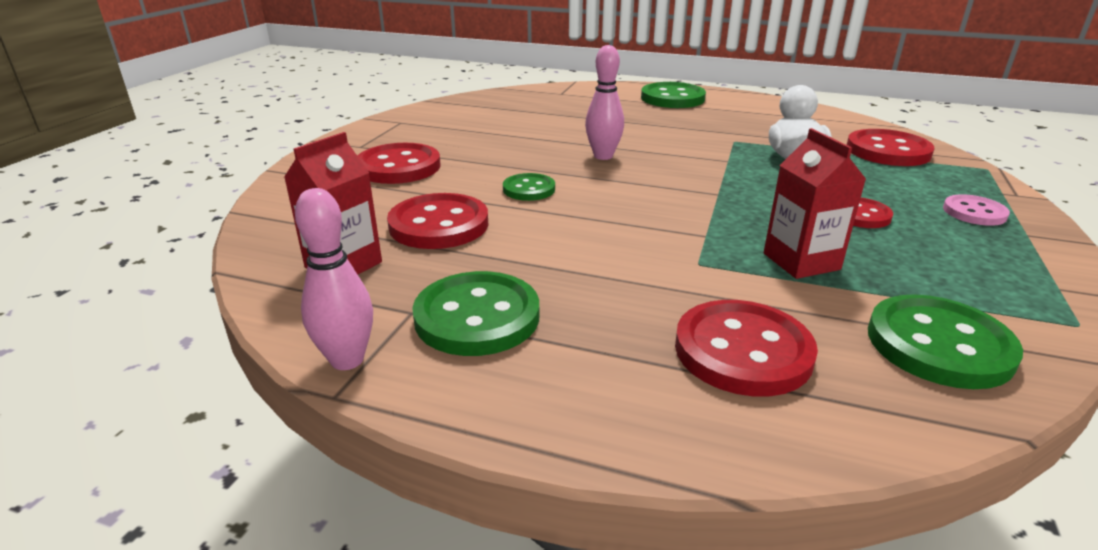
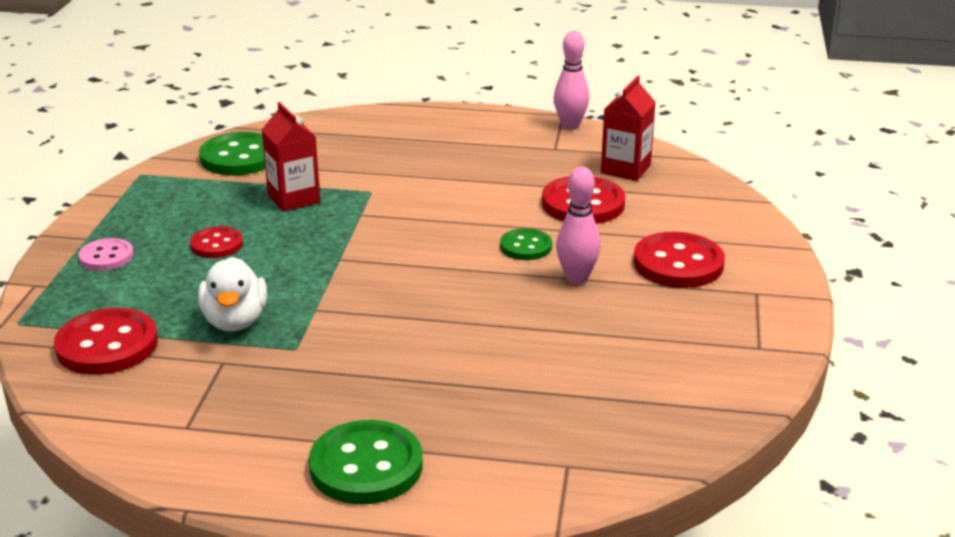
camera: 170 degrees right, 0 degrees up
green button [412,271,539,356] -> none
pink bowling pin [585,45,624,160] -> pink bowling pin moved to [556,167,601,284]
red button [675,300,818,396] -> none

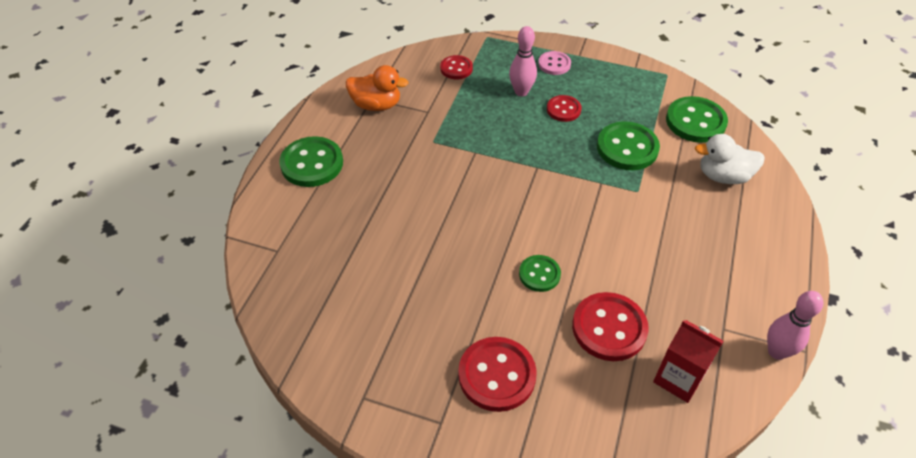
camera: 100 degrees right, 20 degrees up
red button [54,308,158,374] -> red button [440,55,473,79], size x0.59
white duck [198,257,267,331] -> white duck moved to [695,134,765,184]
red carton [262,102,320,212] -> green button [597,121,660,170]
pink bowling pin [556,167,601,284] -> pink bowling pin moved to [509,26,537,96]
none -> orange duck [346,65,409,111]

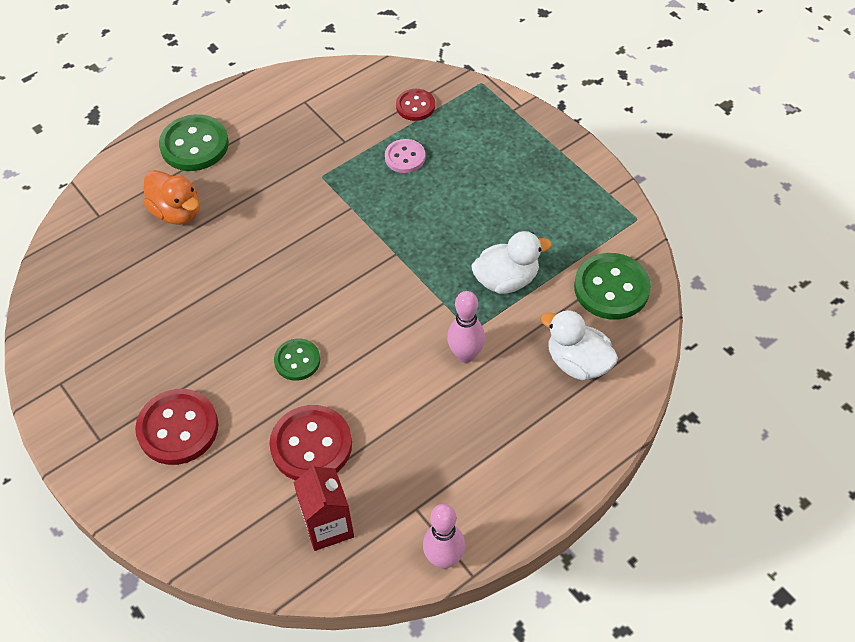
camera: 35 degrees right, 5 degrees up
orange duck [346,65,409,111] -> orange duck moved to [143,170,200,225]
pink bowling pin [509,26,537,96] -> pink bowling pin moved to [447,291,485,363]
pink button [538,51,571,75] -> pink button moved to [385,139,425,173]
red button [547,95,582,122] -> none
green button [597,121,660,170] -> white duck [471,231,552,294]

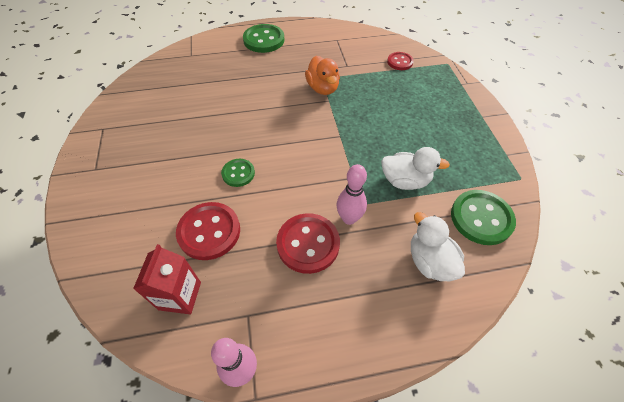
camera: 25 degrees right, 0 degrees up
red button [135,389,218,465] -> red button moved to [276,213,340,274]
orange duck [143,170,200,225] -> orange duck moved to [305,56,340,95]
pink button [385,139,425,173] -> none

